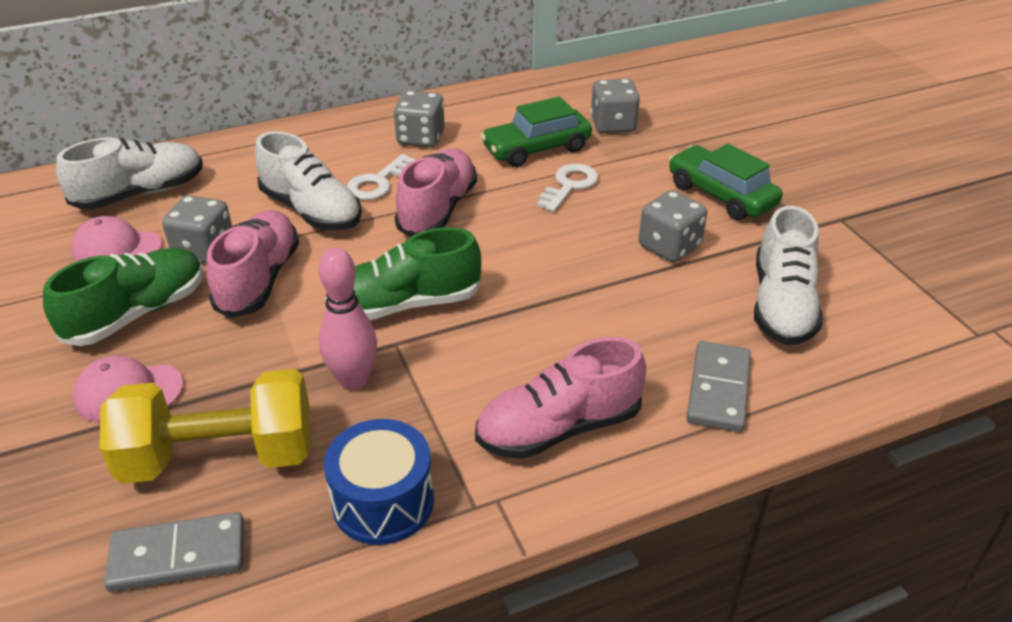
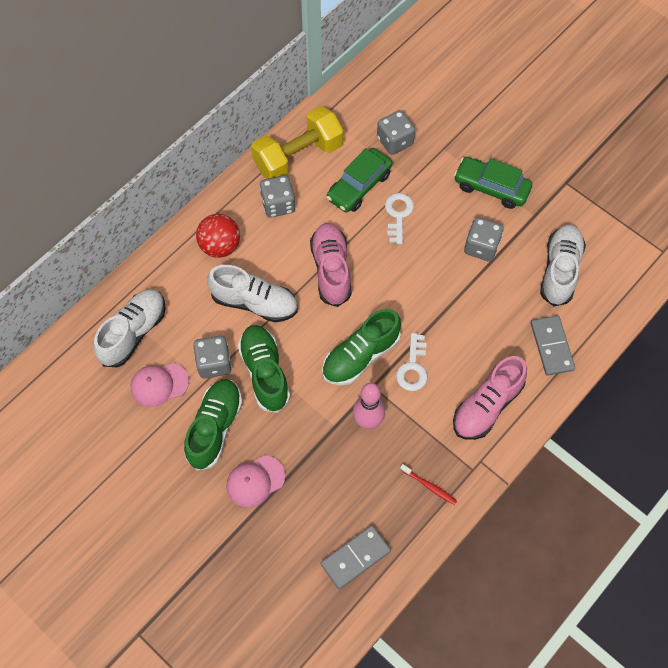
camera: 25 degrees left, 25 degrees up
yellow dumbbell [100,369,311,484] -> yellow dumbbell moved to [251,106,343,179]
pink shoe [206,210,299,318] -> green shoe [238,325,290,413]
blue drum [324,419,434,545] -> red toothbrush [400,464,457,505]
white key [347,154,416,200] -> white key moved to [396,333,427,391]
white shoe [754,206,823,345] -> white shoe turned 150 degrees counterclockwise [540,225,586,306]
none -> red ball [196,214,240,258]

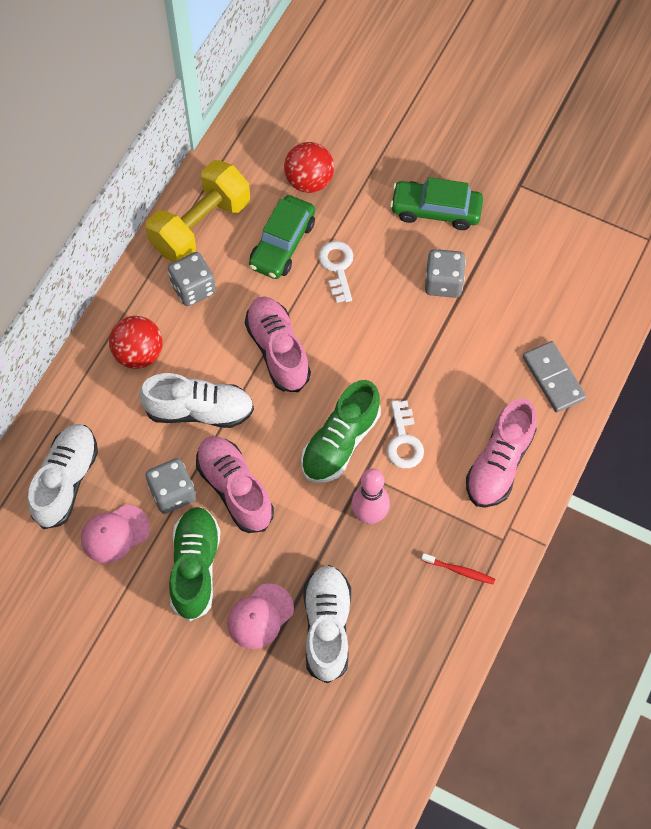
camera: 15 degrees left, 0 degrees up
green shoe [238,325,290,413] -> pink shoe [196,436,274,533]
grey domino [321,525,391,589] -> none
grey dice [377,110,415,155] -> red ball [284,142,334,193]
white shoe [540,225,586,306] -> white shoe moved to [303,565,351,684]

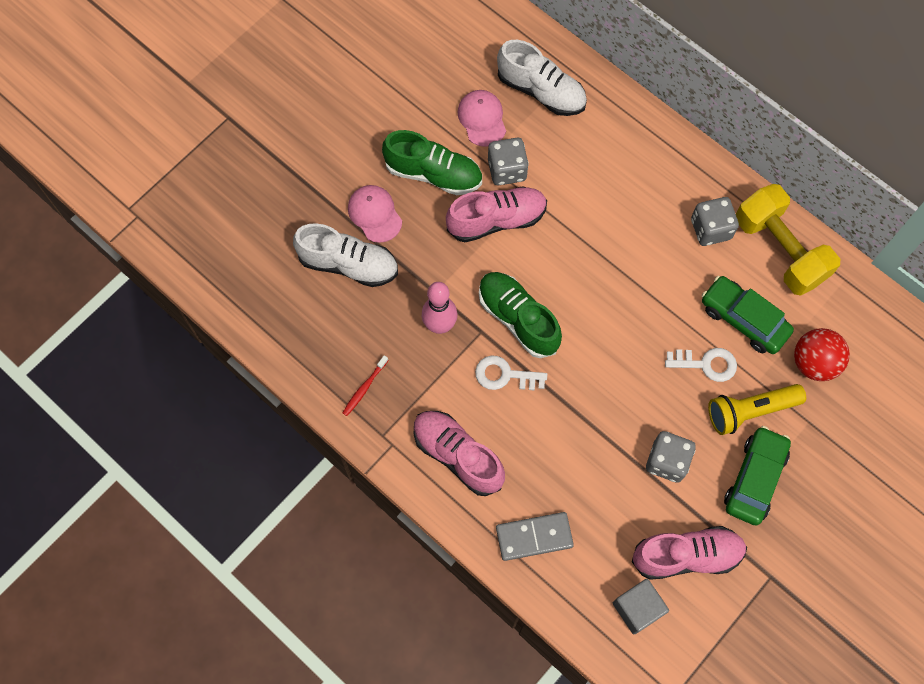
camera: 105 degrees right, 5 degrees up
red ball [109,316,163,369] -> none
white shoe [139,373,254,428] -> none
pink shoe [245,296,311,392] -> pink shoe moved to [632,526,747,580]
none -> grey cube [613,579,669,634]
none -> yellow flashlight [708,384,806,435]

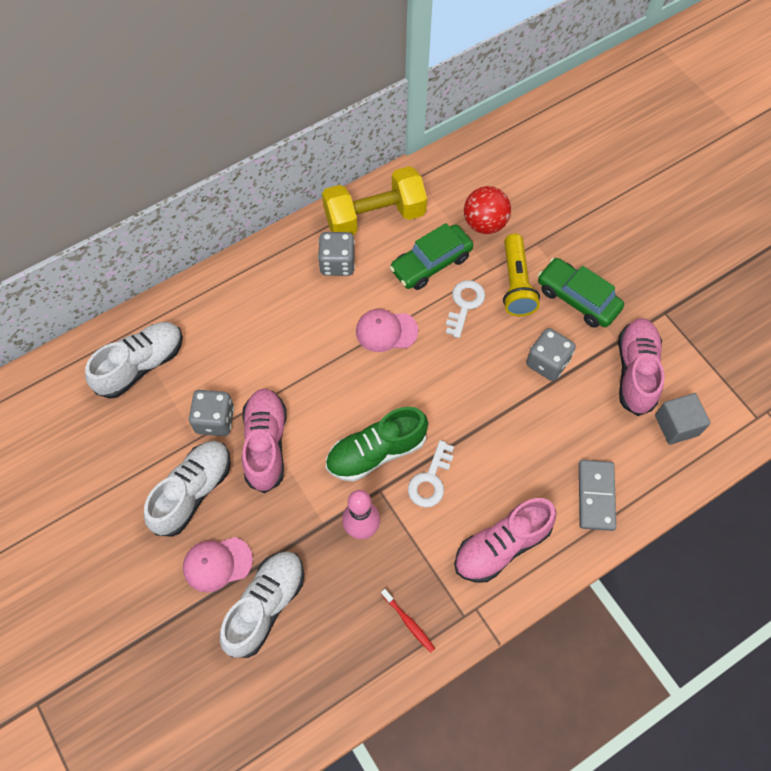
camera: 75 degrees left, 5 degrees down
green shoe [382,130,482,195] -> white shoe [144,441,231,537]
pink cap [458,90,506,147] -> pink cap moved to [356,309,418,352]

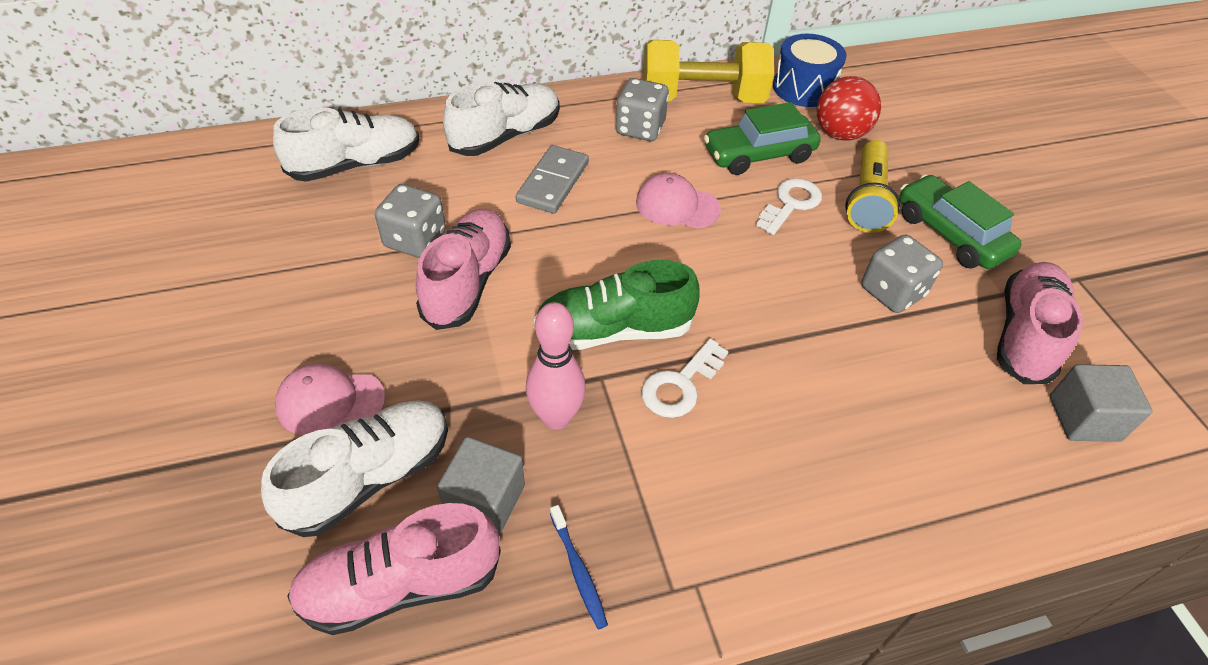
camera: 15 degrees right, 15 degrees down
white shoe [144,441,231,537] -> white shoe moved to [443,82,560,156]
red toothbrush [381,589,435,653] -> blue toothbrush [550,505,608,629]
pink shoe [454,498,556,582] -> pink shoe moved to [287,503,501,635]
grey domino [579,460,616,531] -> grey domino moved to [516,145,589,214]
none -> grey cube [437,437,525,535]
none -> blue drum [773,34,847,107]

